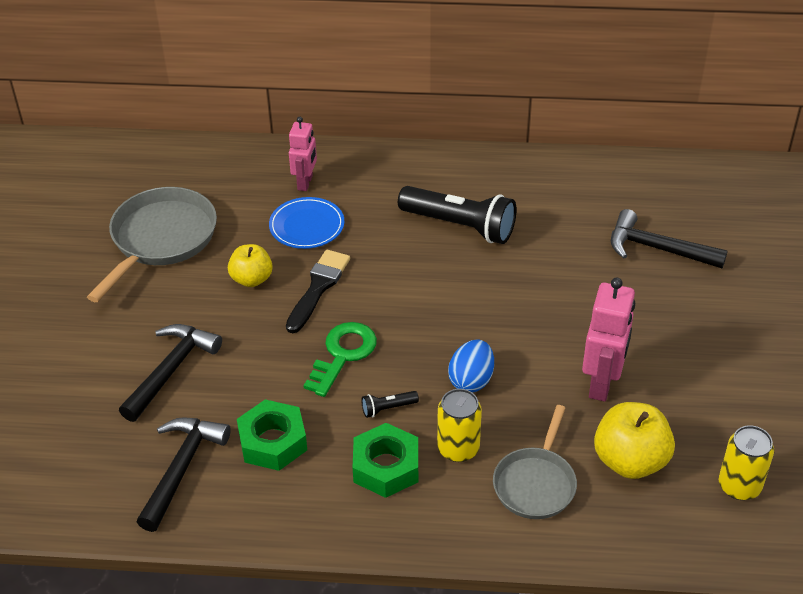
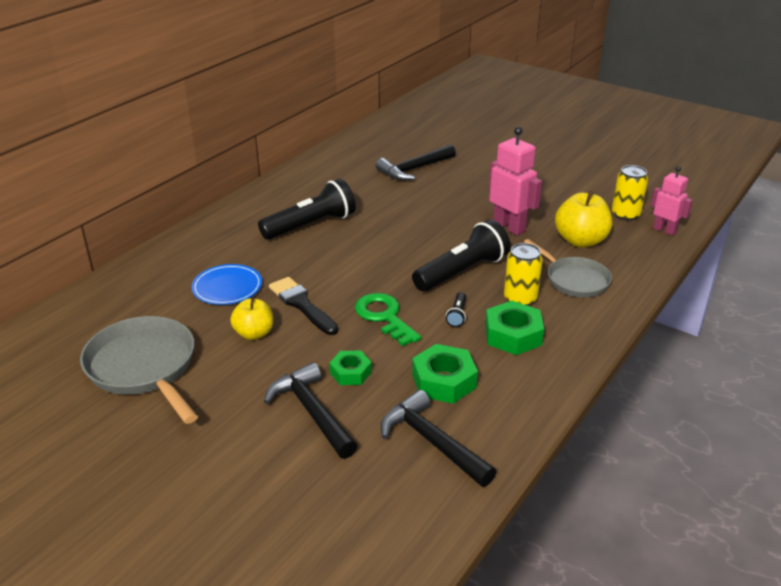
camera: 60 degrees left, 10 degrees down
pink robot [289,117,317,191] -> pink robot moved to [651,166,693,236]
blue egg [448,340,494,392] -> black flashlight [412,220,510,291]
none -> green nut [329,351,372,385]

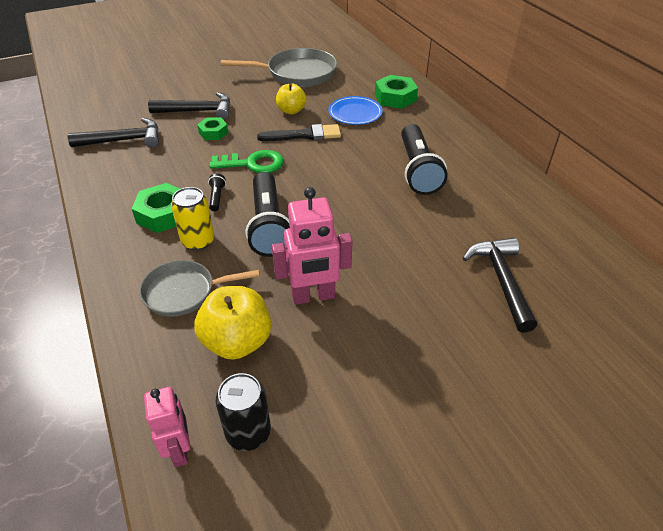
camera: 120 degrees right, 10 degrees up
green nut [412,344,478,404] -> green nut moved to [375,75,418,109]
black flashlight [446,292,466,327] -> black flashlight turned 45 degrees clockwise [208,173,226,211]
yellow can [612,165,648,221] -> black can [216,373,271,451]
pink robot [651,166,693,236] -> pink robot turned 90 degrees counterclockwise [144,387,190,467]

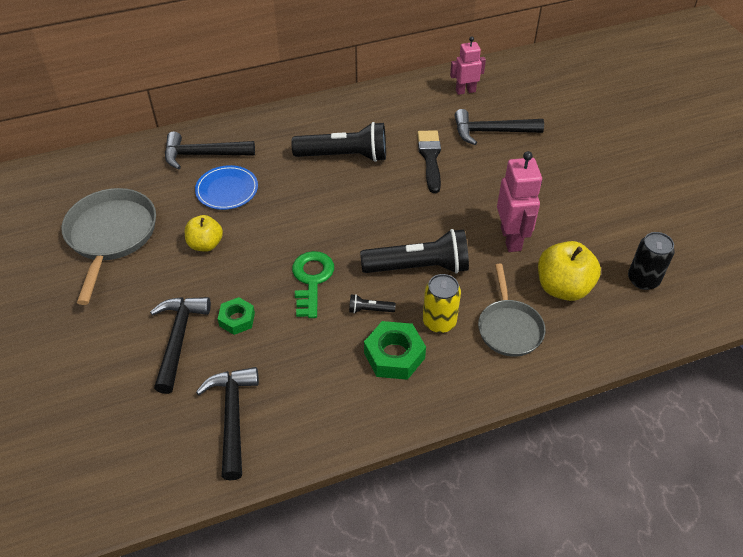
camera: 85 degrees left, 5 degrees up
pink robot [144,387,190,467] -> pink robot moved to [450,36,486,95]
black brush [257,124,341,141] -> black brush moved to [417,130,441,193]
green nut [375,75,418,109] -> black hammer [165,132,255,169]

